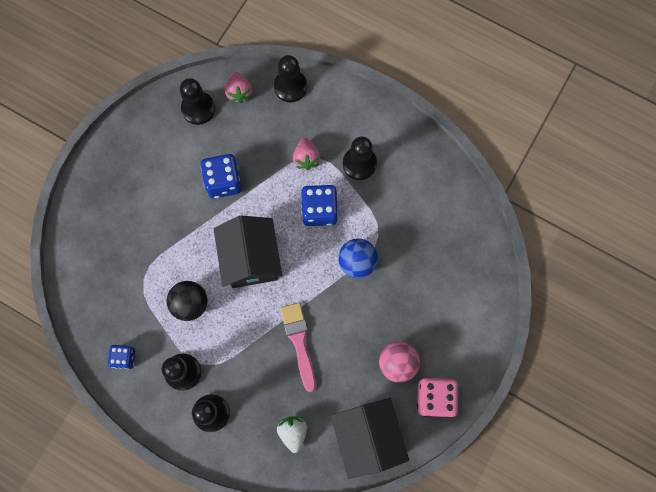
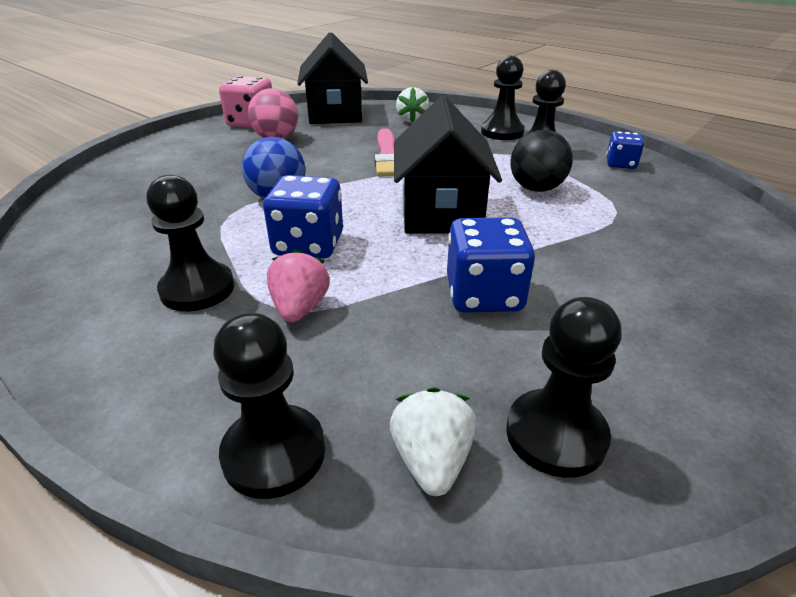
camera: 170 degrees left, 40 degrees down
pink strawberry [225,72,252,103] -> white strawberry [390,387,476,496]

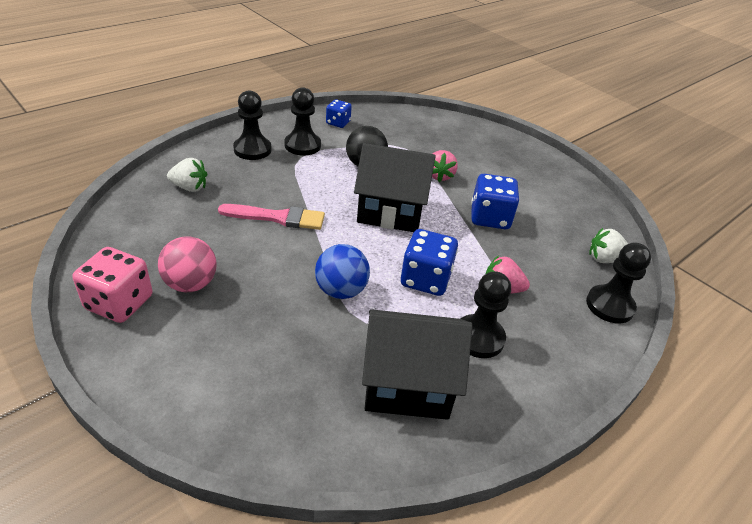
camera: 85 degrees left, 5 degrees up
black house [297,32,368,124] -> black house moved to [362,309,473,420]
black pawn [506,297,622,478] -> none
none -> pink strawberry [432,150,458,182]

